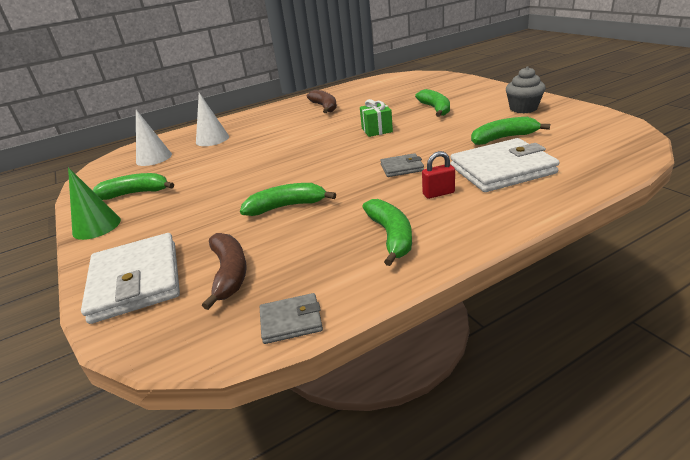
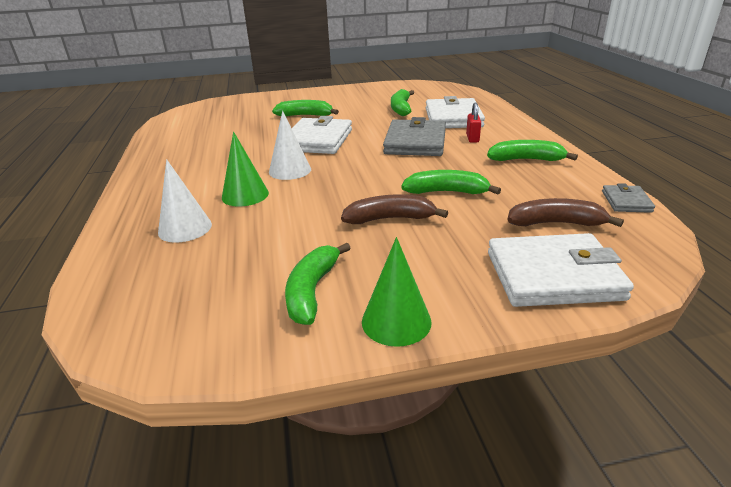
camera: 75 degrees left, 0 degrees up
white cone [136,110,172,166] -> white cone moved to [269,111,311,180]
green banana [240,183,336,216] -> green banana turned 90 degrees clockwise [401,170,501,195]
brown banana [307,90,337,113] -> brown banana moved to [341,194,448,224]
green gift [360,99,393,137] -> white wallet [292,116,352,154]
grey wallet [380,153,424,177] -> grey wallet [383,117,446,156], size x2.03
grey cupcake [506,67,546,113] -> none
none -> green cone [222,131,269,207]

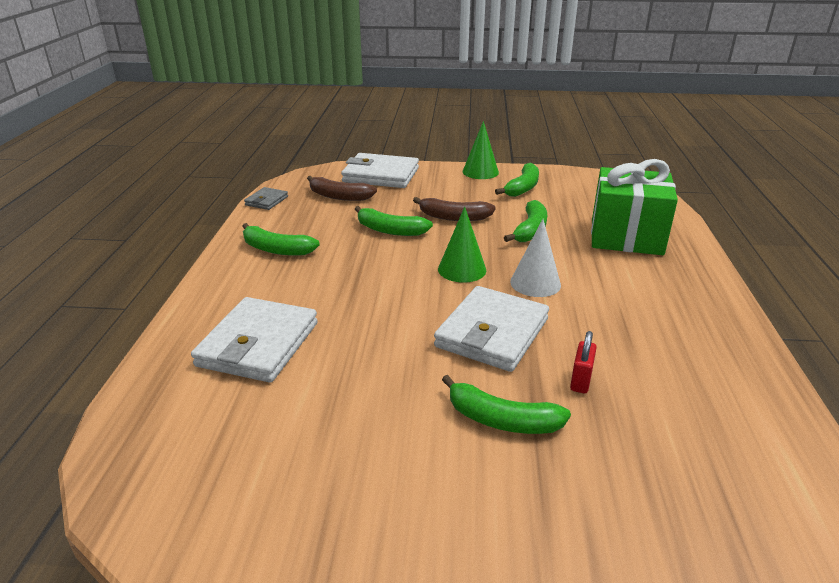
camera: 165 degrees left, 0 degrees up
white cone [158,159,212,243] -> green gift [591,159,678,255]
green cone [222,131,269,207] -> green cone moved to [438,206,486,283]
grey wallet [383,117,446,156] -> none
green banana [391,89,414,116] -> green banana moved to [504,200,547,242]
red padlock [466,102,481,143] -> red padlock moved to [570,331,597,393]

